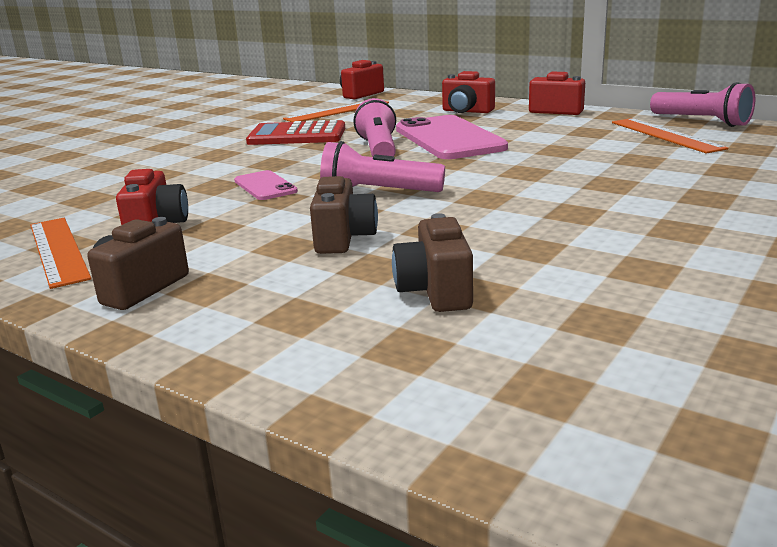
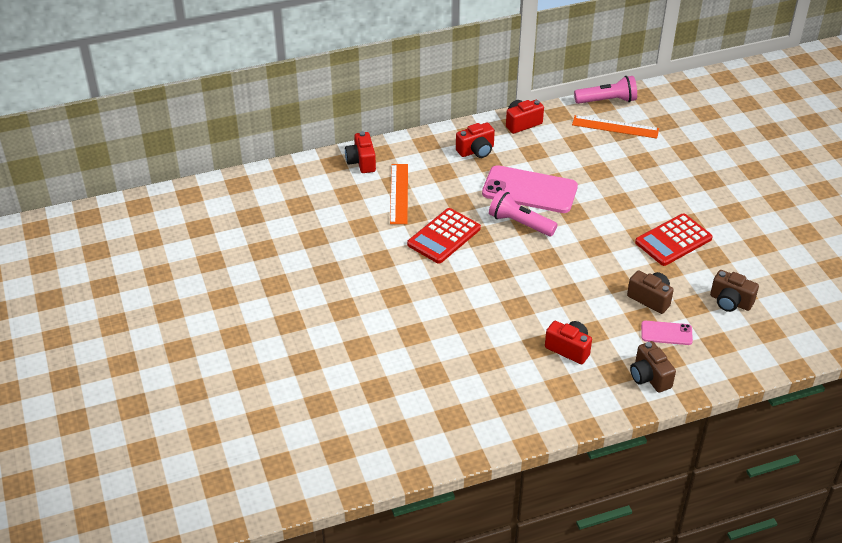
camera: 55 degrees left, 20 degrees up
orange ruler [30,218,92,289] -> none
pink phone [234,170,298,200] -> pink phone moved to [641,321,693,345]
pink flashlight [320,141,445,192] -> none
none -> red calculator [635,214,713,266]

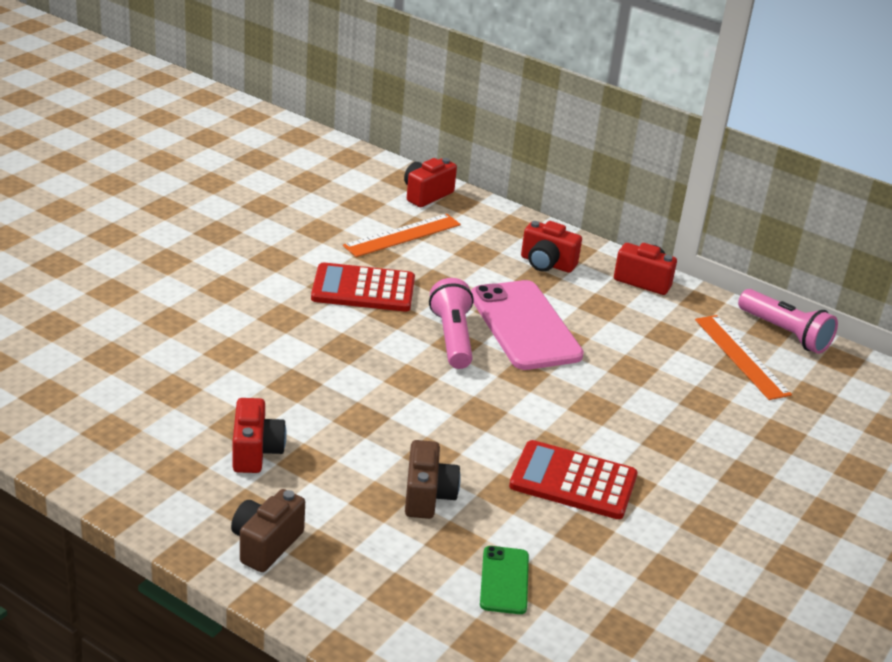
camera: 50 degrees right, 10 degrees down
pink phone [641,321,693,345] -> none
brown camera [710,270,759,312] -> green phone [480,546,529,614]

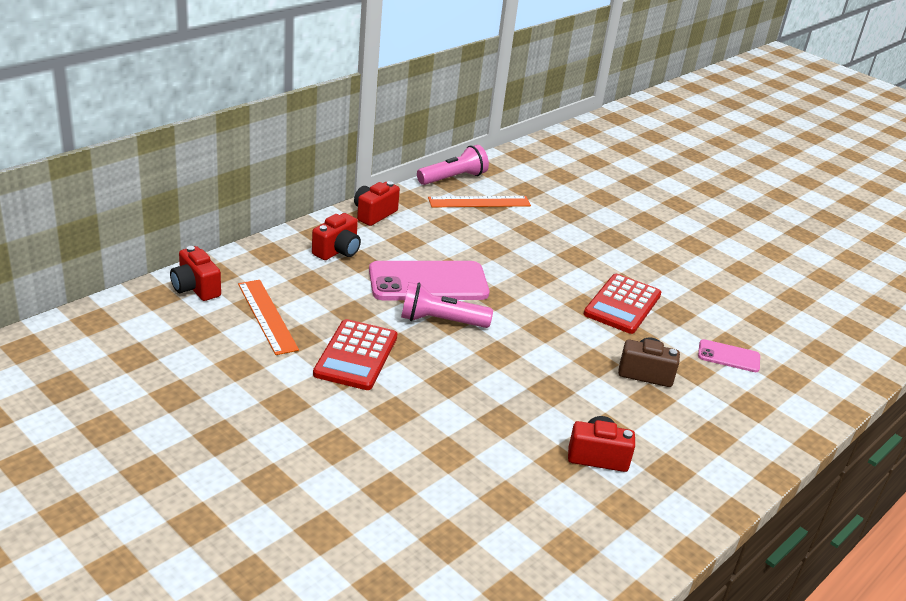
camera: 80 degrees left, 0 degrees up
brown camera [231,489,305,572] -> none
green phone [480,546,529,614] -> pink phone [698,339,760,372]

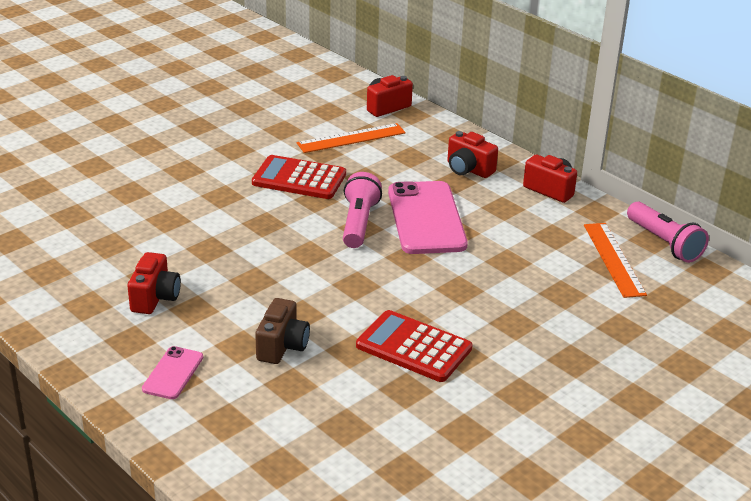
camera: 95 degrees right, 0 degrees up
pink phone [698,339,760,372] -> pink phone moved to [142,346,203,399]

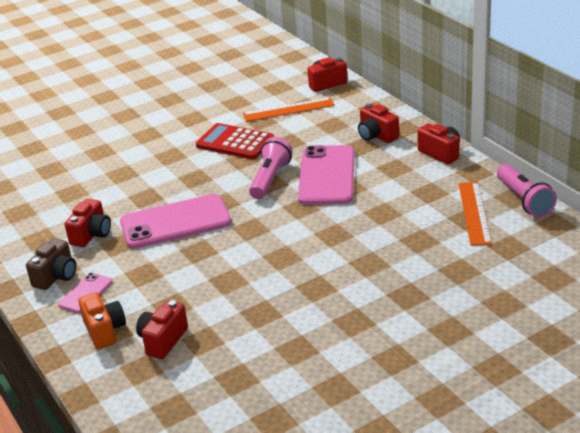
camera: 15 degrees right, 0 degrees up
brown camera [255,298,310,364] -> brown camera moved to [26,238,76,290]
red calculator [356,310,473,382] -> none
none -> orange camera [78,292,126,349]
none -> pink phone [120,194,231,249]
none -> red camera [136,300,188,359]

